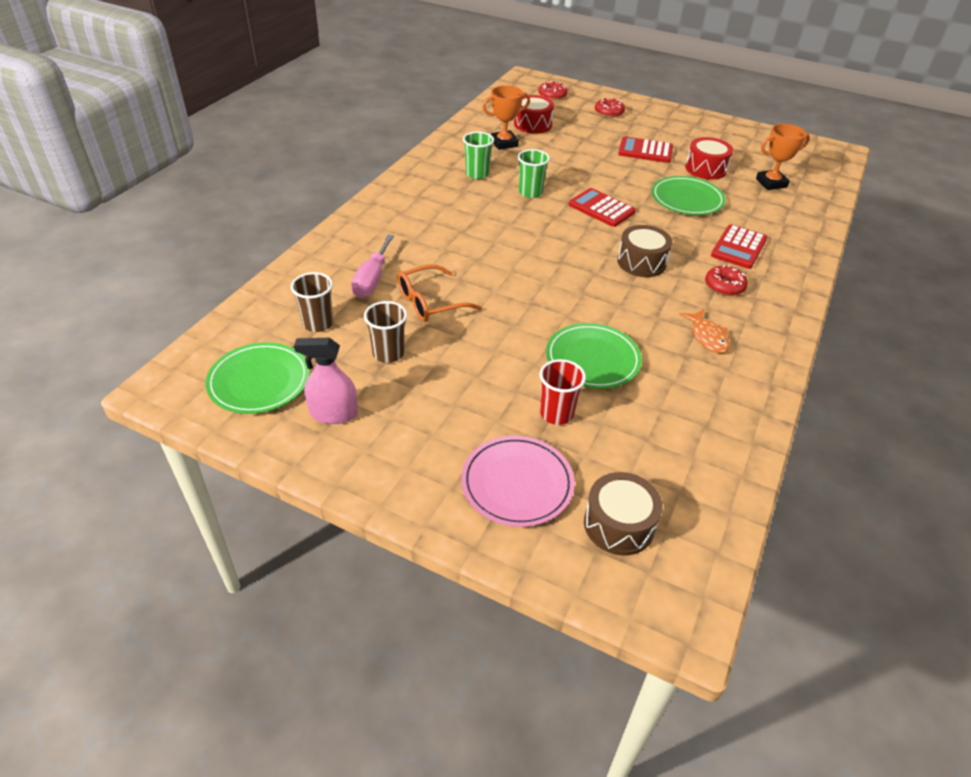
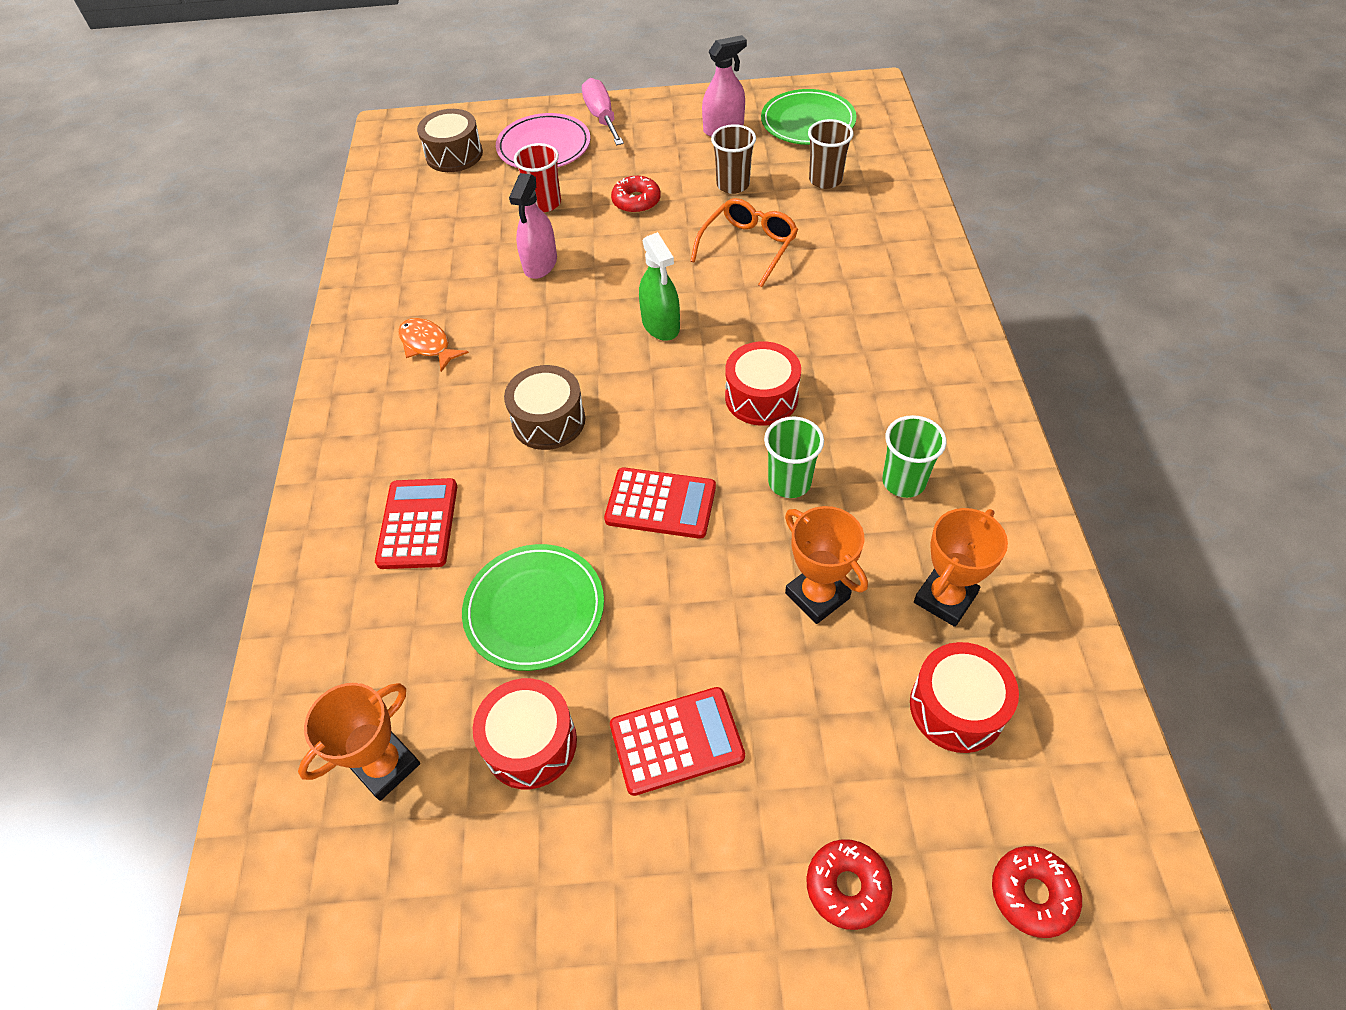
camera: 155 degrees right, 10 degrees up
pink screwdriver [351,234,394,298] -> pink screwdriver moved to [582,78,624,145]
green plate [546,323,642,389] -> pink spray bottle [509,173,557,279]
red donut [705,264,748,296] -> red donut moved to [611,176,661,213]
none -> green spray bottle [639,232,680,341]
none -> red drum [725,341,801,426]
none -> orange trophy [785,506,868,624]

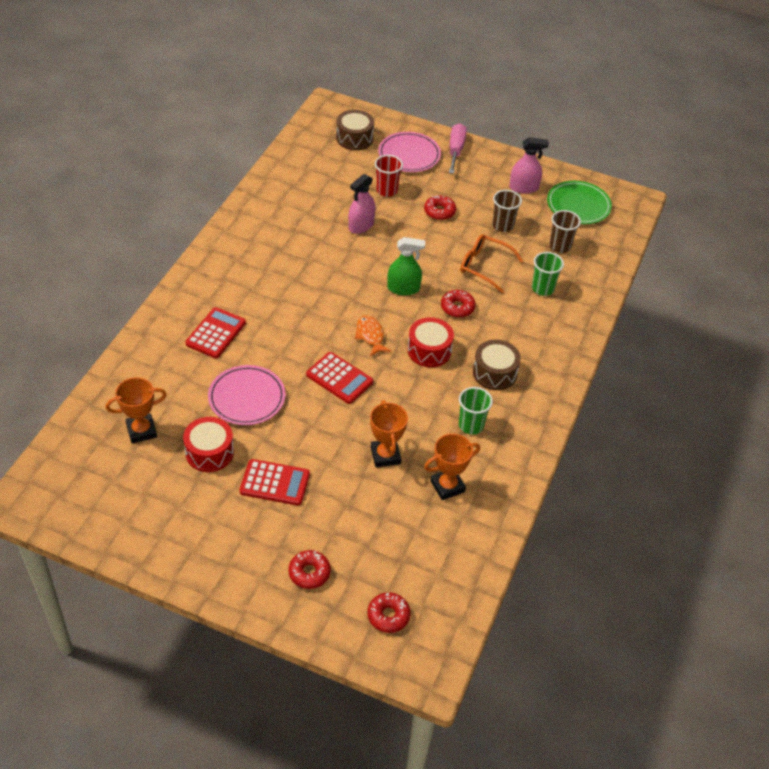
camera: 20 degrees right, 5 degrees down
orange fish [398,318,469,372] -> orange fish moved to [355,315,391,356]
green plate [462,544,604,671] -> pink plate [208,365,285,425]
brown drum [504,365,585,450] -> brown drum moved to [473,340,521,390]
green spray bottle [639,232,680,341] -> green spray bottle turned 90 degrees counterclockwise [387,237,425,295]
orange glasses [690,198,798,287] -> orange glasses turned 120 degrees counterclockwise [460,234,523,293]
green cup [764,416,824,498] -> green cup moved to [532,252,564,296]
red drum [910,642,1019,753] -> none
none -> red donut [441,290,476,318]

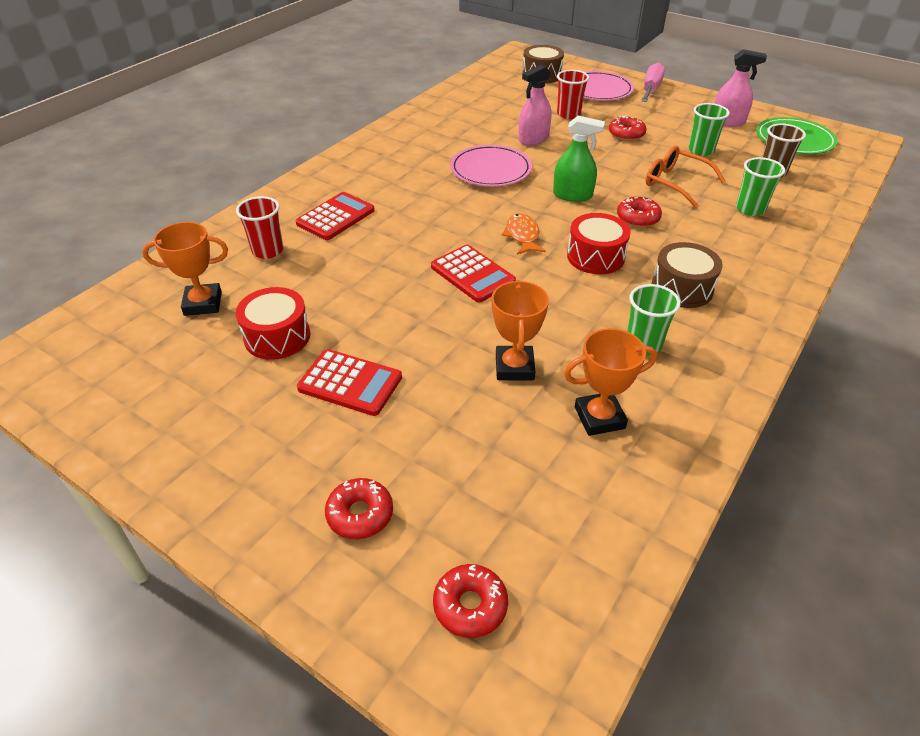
camera: 15 degrees right, 5 degrees down
pink plate [208,365,285,425] -> pink plate moved to [450,145,532,187]
brown cup [492,190,522,232] -> green cup [688,103,730,156]
none -> red cup [236,196,283,259]

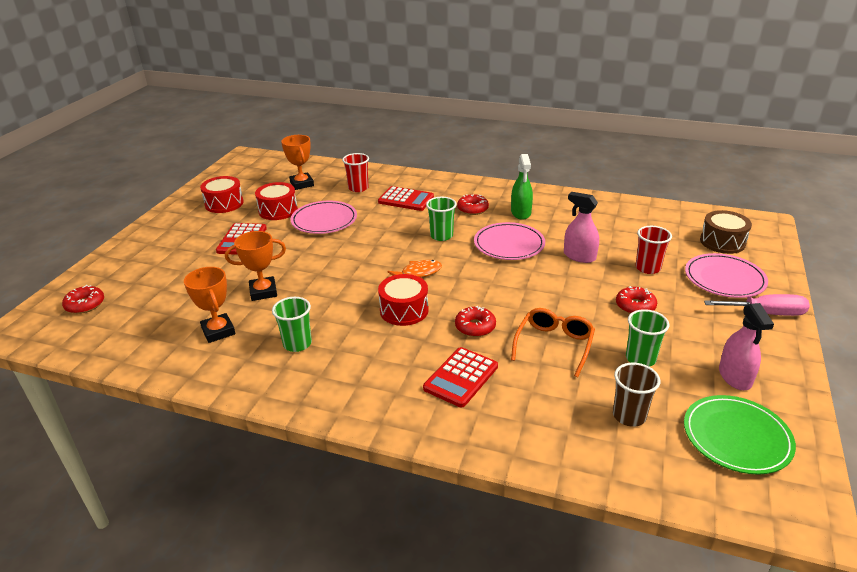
camera: 75 degrees right, 10 degrees down
red donut [325,478,393,539] -> red donut moved to [457,194,489,215]
red calculator [431,245,516,302] -> red calculator moved to [423,347,498,408]
green spray bottle [553,116,605,202] -> green spray bottle moved to [511,154,533,220]
brown drum [652,242,723,308] -> none
green cup [736,157,785,216] -> green cup moved to [426,197,457,241]
none -> red drum [200,176,244,213]
none -> pink plate [291,201,357,234]

